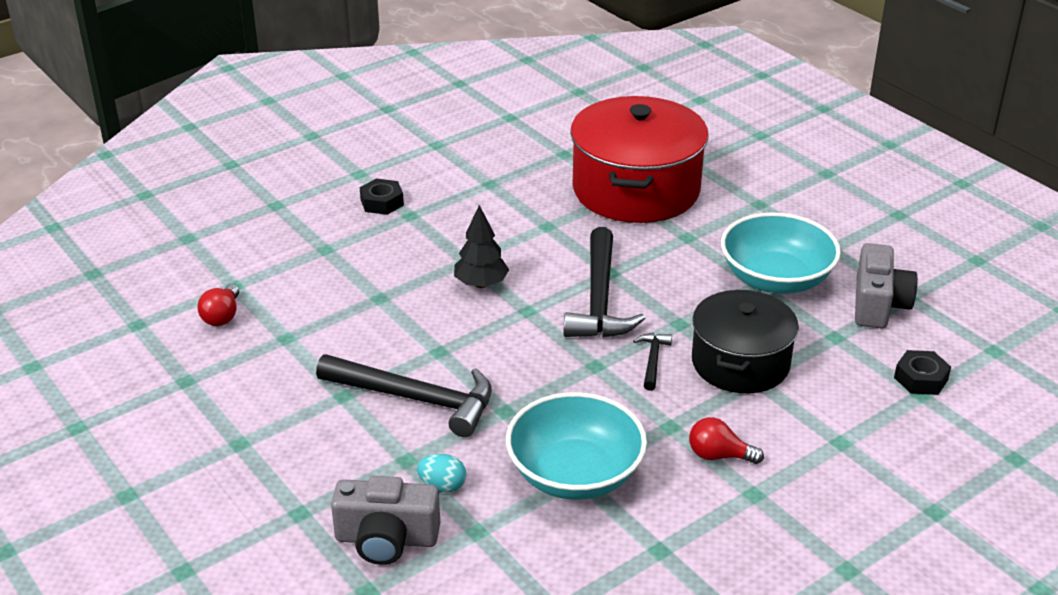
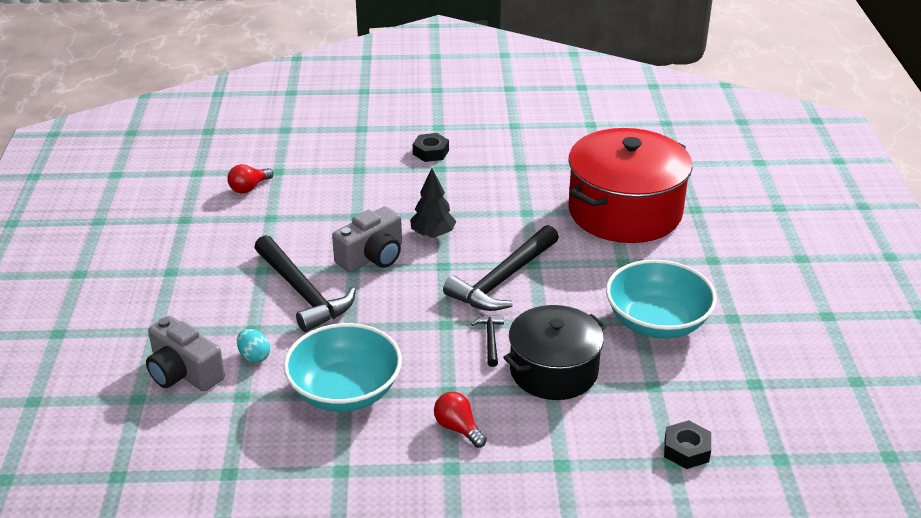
camera: 35 degrees right, 0 degrees up
black hammer [633,333,672,391] -> black hammer turned 45 degrees counterclockwise [471,315,504,367]
grey camera [855,243,918,329] -> grey camera moved to [332,206,402,272]

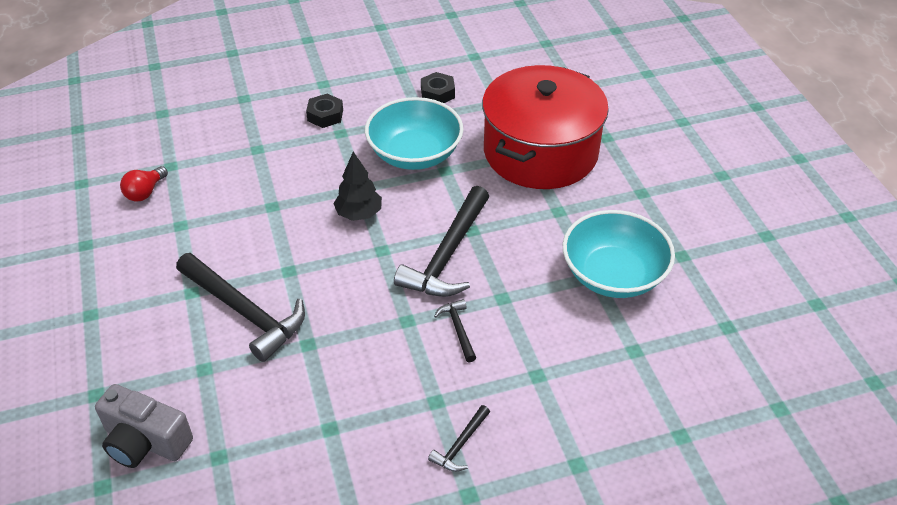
camera: 15 degrees left, 10 degrees up
turquoise egg [237,329,270,363] -> none
turquoise bowl [284,323,402,412] -> turquoise bowl moved to [365,97,463,170]
grey camera [332,206,402,272] -> none
red light bulb [434,392,487,448] -> black hammer [428,405,490,472]
black pot [503,305,607,400] -> none
black nut [664,420,711,469] -> black nut moved to [421,72,455,103]

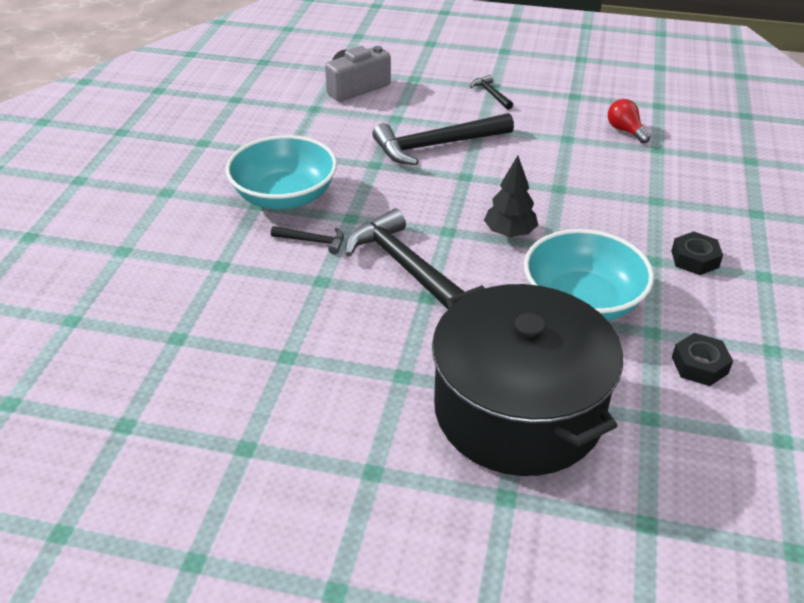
camera: 120 degrees right, 5 degrees down
black hammer [428,405,490,472] -> black hammer moved to [470,75,513,110]
red pot [482,65,609,189] -> black pot [432,284,623,476]
turquoise bowl [563,210,675,298] -> turquoise bowl moved to [226,135,337,210]

